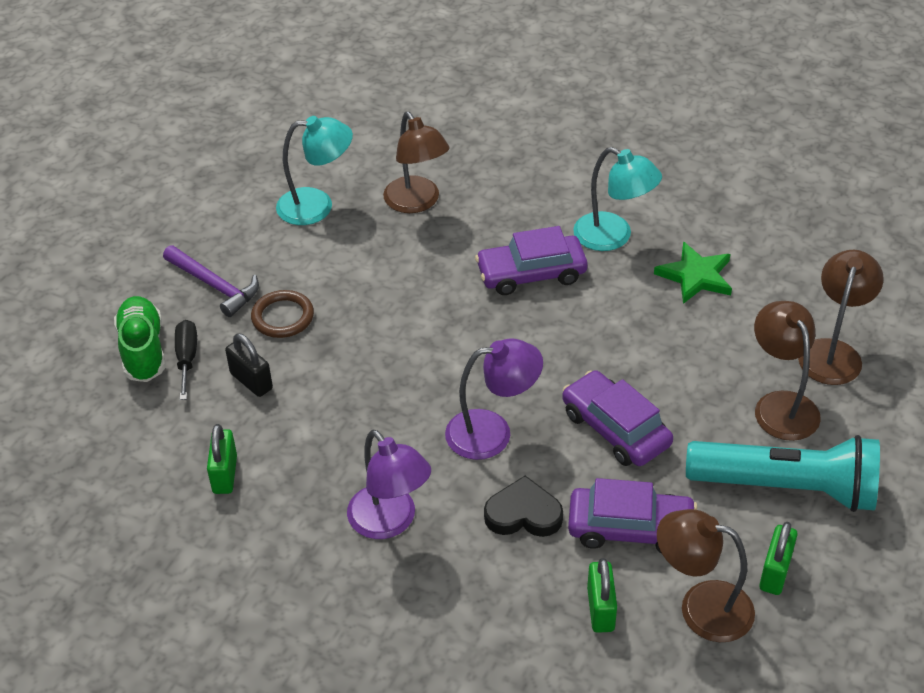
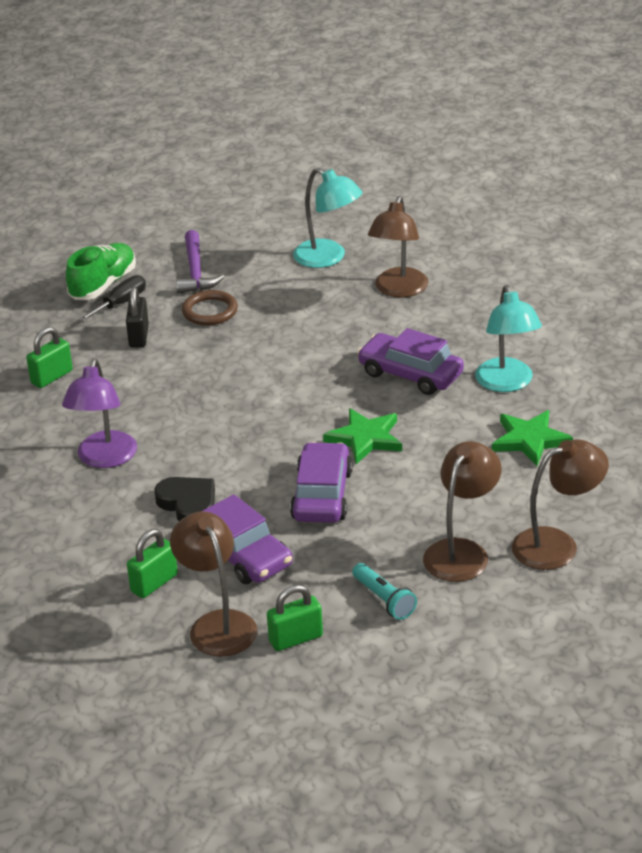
camera: 45 degrees right, 10 degrees down
purple lamp [445,338,543,460] -> none
turquoise flashlight [686,435,880,512] -> turquoise flashlight [352,563,417,620], size x0.44
none -> green star [323,408,402,464]

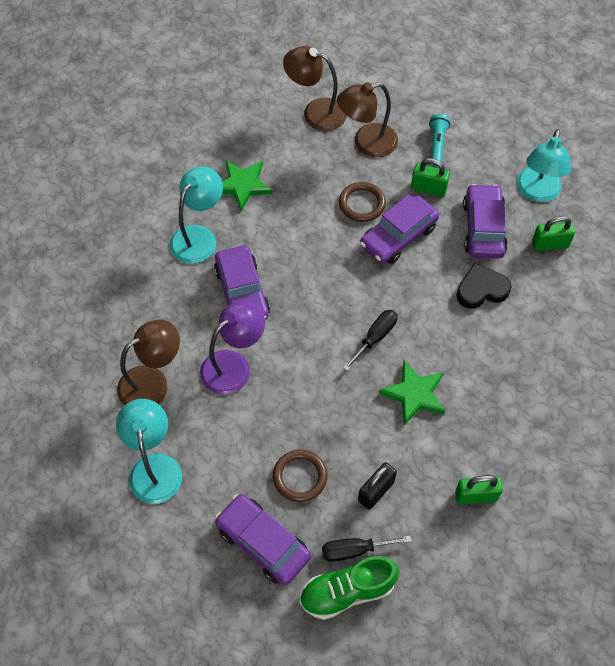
camera: 140 degrees left, 25 degrees up
purple lamp [62,359,137,468] -> purple lamp moved to [200,300,265,395]
black heart [154,477,215,521] -> black heart turned 75 degrees clockwise [456,263,512,309]
brown lamp [170,512,257,657] -> turquoise lamp [517,129,571,202]
purple hammer [176,230,224,294] -> purple car [215,494,311,585]
green padlock [267,585,323,651] -> green padlock moved to [411,158,450,197]
green star [323,408,402,464] -> green star moved to [379,361,445,425]
none -> brown ring [339,182,386,222]
none -> black screwdriver [343,310,397,371]

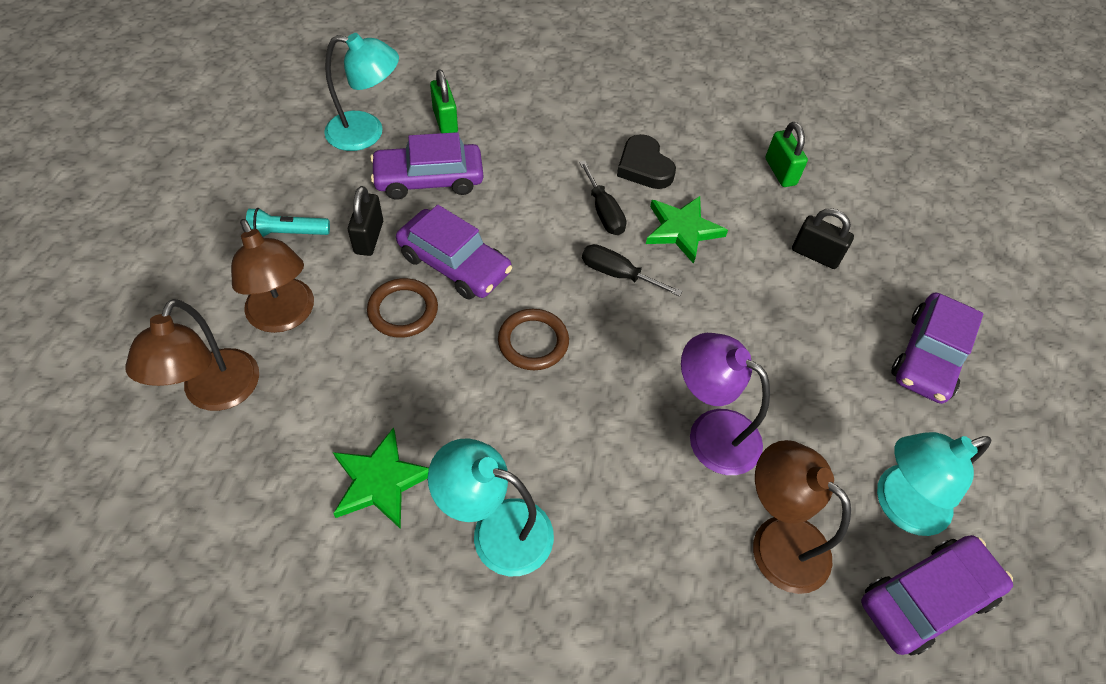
camera: 105 degrees left, 5 degrees down
purple car [214,246,270,320] -> purple car moved to [861,535,1013,656]
brown ring [273,450,328,502] -> brown ring moved to [498,309,569,370]
green shoe [300,556,399,620] -> none
black screwdriver [322,536,412,562] -> black screwdriver moved to [579,161,626,235]
green padlock [411,158,450,197] -> black padlock [348,186,383,256]
black heart [456,263,512,309] -> black heart moved to [617,134,676,189]

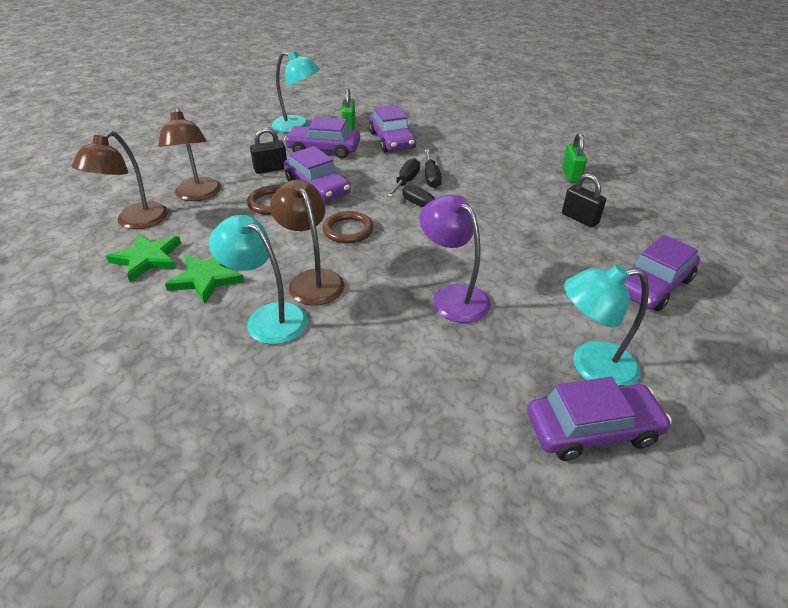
camera: 20 degrees right, 15 degrees down
turquoise flashlight [246,208,330,237] -> none
black padlock [348,186,383,256] -> black padlock turned 45 degrees clockwise [250,127,287,174]
black heart [617,134,676,189] -> none
green star [646,196,728,264] -> green star moved to [106,234,181,282]
brown lamp [753,440,851,594] -> brown lamp moved to [270,180,345,306]
none -> purple car [369,105,416,153]
none -> black screwdriver [387,158,420,197]

